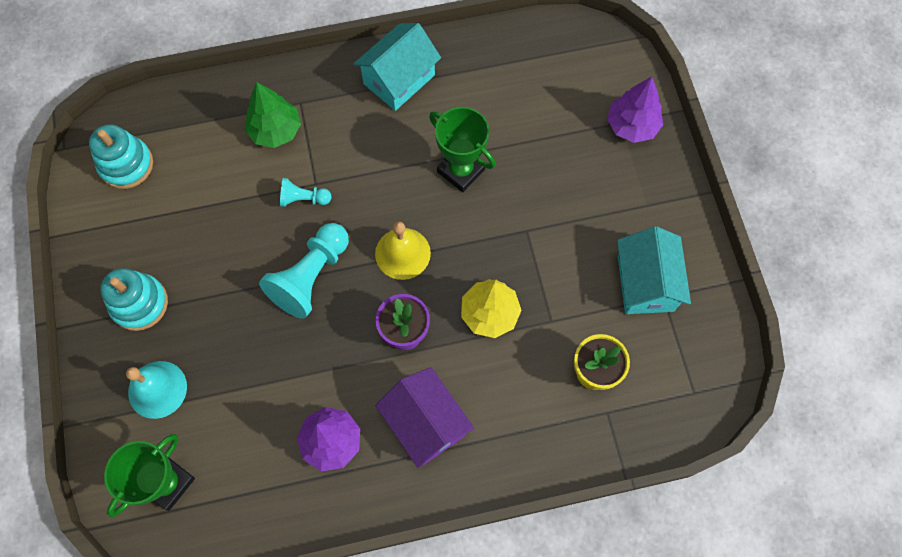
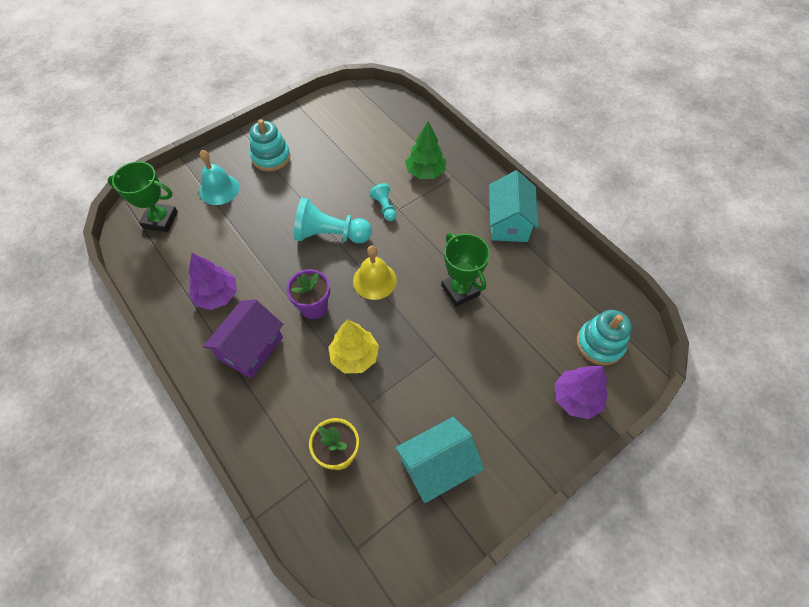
camera: 65 degrees right, 10 degrees down
turquoise stacking toy [89,125,153,189] -> turquoise stacking toy moved to [577,310,632,365]
turquoise house [354,23,441,111] -> turquoise house turned 75 degrees clockwise [489,170,539,242]
green trophy [429,107,495,192] -> green trophy turned 45 degrees counterclockwise [441,233,490,307]

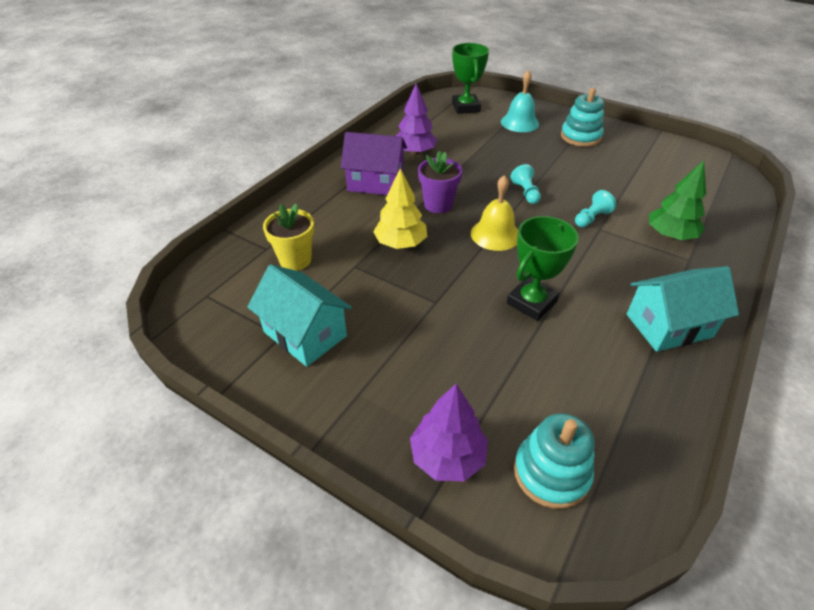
camera: 70 degrees right, 15 degrees down
turquoise pawn [294,198,372,243] -> turquoise pawn [511,164,541,204], size x0.52

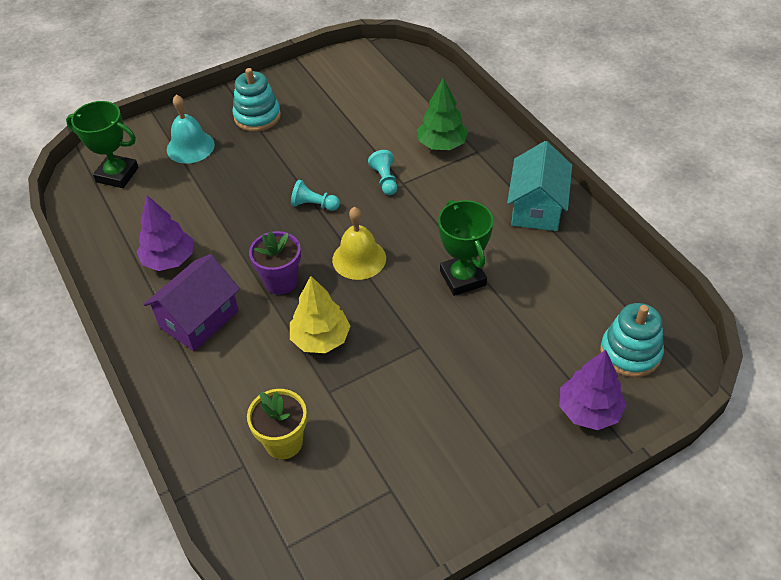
camera: 60 degrees left, 5 degrees up
turquoise house [248,264,352,367] -> none

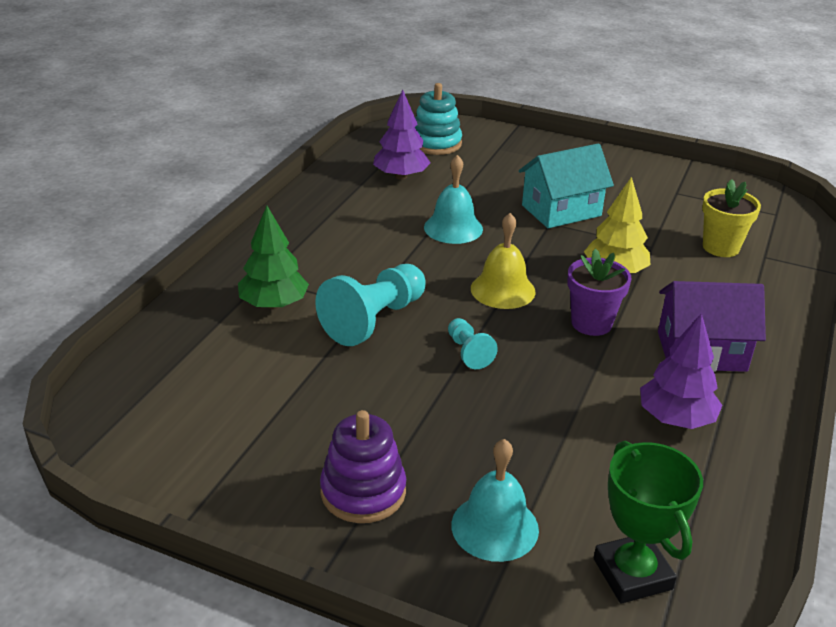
camera: 130 degrees left, 15 degrees down
turquoise stacking toy [232,68,281,132] -> purple stacking toy [320,410,406,523]
turquoise pawn [368,150,397,195] -> turquoise pawn [315,264,426,346], size x1.92
green trophy [438,200,493,296] -> turquoise bell [424,155,483,244]
turquoise house [507,141,572,231] -> turquoise house moved to [519,144,614,228]
purple tree [559,350,627,430] -> purple tree moved to [373,90,431,180]

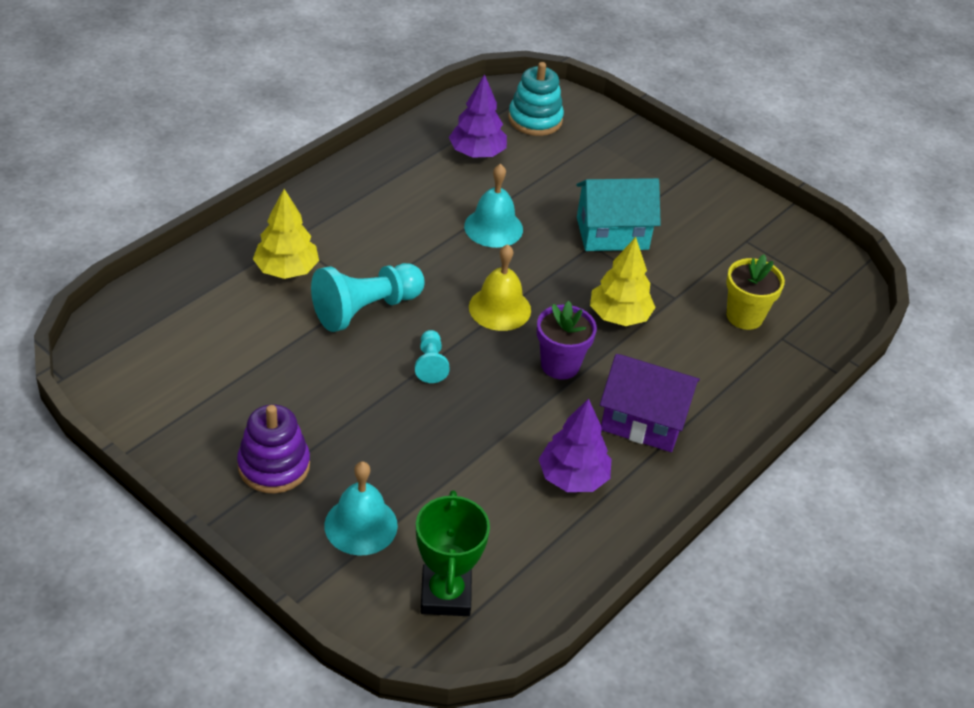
camera: 15 degrees right, 10 degrees up
green tree [238,206,309,309] -> yellow tree [253,189,319,279]

